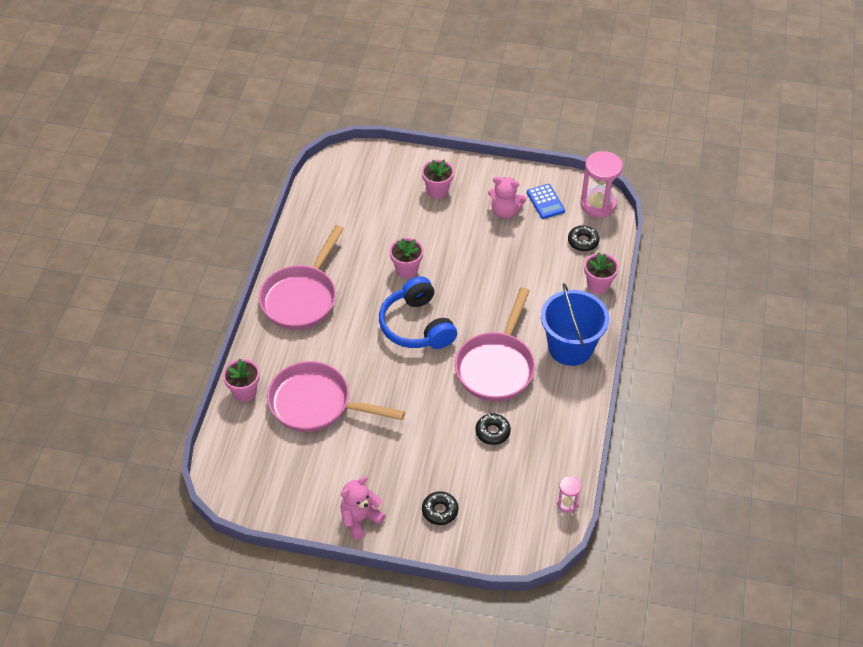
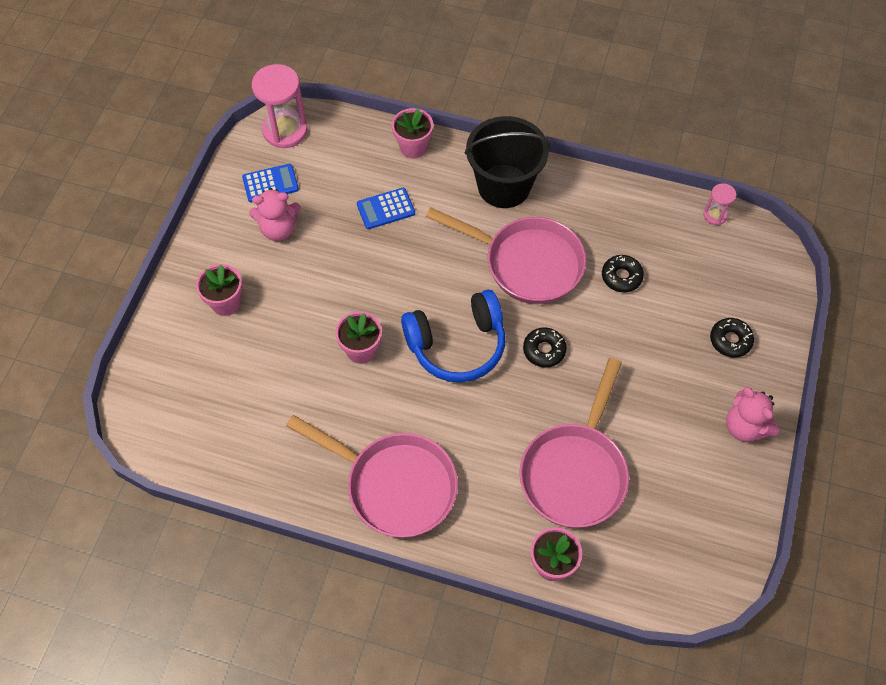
camera: 85 degrees left, 10 degrees up
pink teddy bear [488,177,526,219] -> pink teddy bear turned 60 degrees clockwise [249,188,301,241]
blue bucket [541,283,609,366] -> black bucket [465,116,550,208]
black donut [568,225,600,251] -> black donut moved to [523,327,567,368]
none -> blue calculator [357,188,415,229]

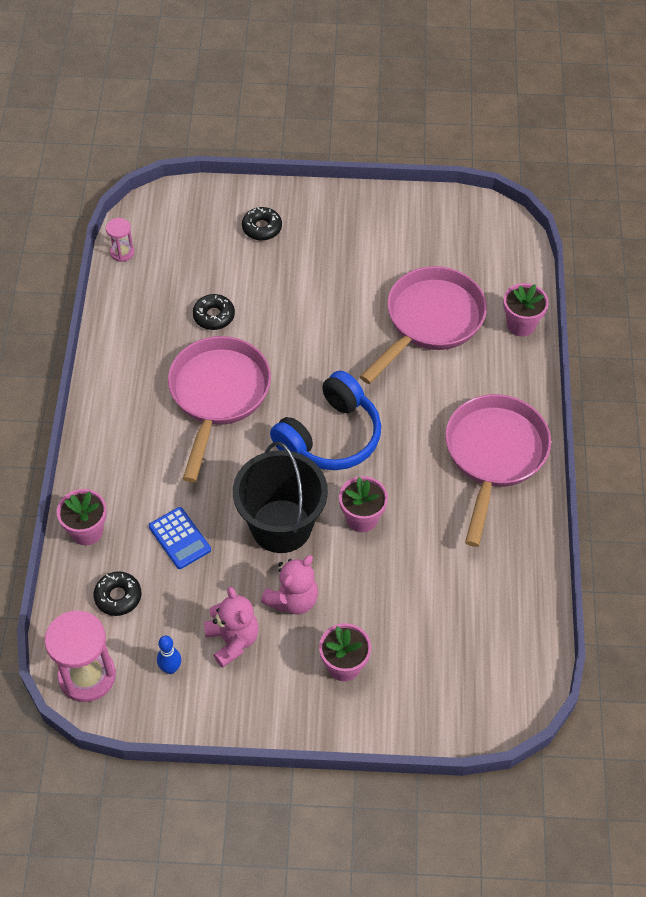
camera: 105 degrees left, 5 degrees down
blue calculator [242,164,299,202] -> blue bowling pin [157,636,181,674]
blue headphones [401,290,505,383] -> blue headphones turned 75 degrees clockwise [270,371,381,470]
black bucket [465,116,550,208] -> black bucket moved to [233,442,328,553]
pink pan [520,358,629,528] -> pink pan turned 60 degrees counterclockwise [360,266,487,384]
black donut [523,327,567,368] -> black donut moved to [94,571,141,616]
pink teddy bear [726,387,779,442] -> pink teddy bear moved to [261,555,318,615]

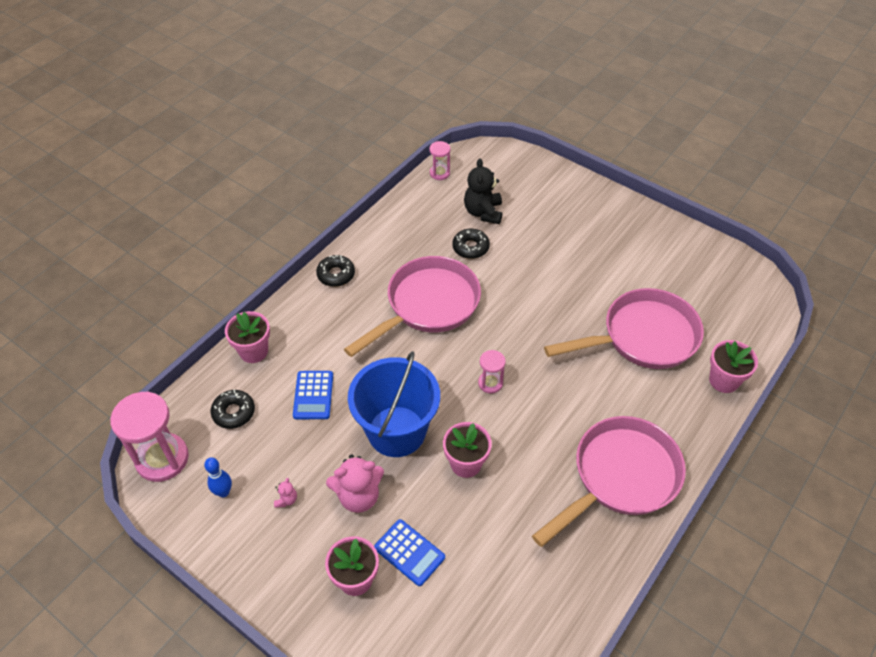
camera: 35 degrees right, 5 degrees down
pink teddy bear [204,587,259,668] -> pink teddy bear [274,478,297,508], size x0.45
black bucket [233,442,328,553] -> blue bucket [348,351,440,457]
black donut [242,207,282,241] -> black donut moved to [316,255,355,287]
blue headphones [270,371,381,470] -> pink hourglass [478,350,506,393]
none -> blue calculator [374,519,445,586]
none -> black teddy bear [464,158,502,224]

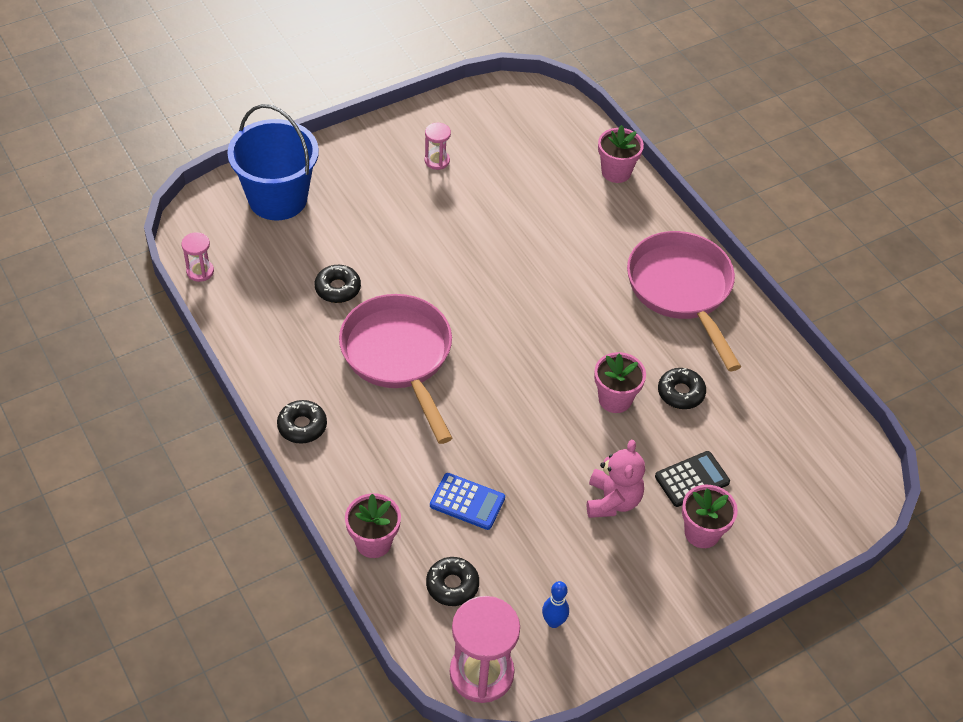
camera: 70 degrees left, 0 degrees up
pink teddy bear [274,478,297,508] -> none
blue bucket [348,351,440,457] -> blue bucket moved to [227,104,319,220]
blue calculator [374,519,445,586] -> black calculator [655,451,730,507]
black teddy bear [464,158,502,224] -> none
pink hourglass [478,350,506,393] -> pink hourglass moved to [425,123,451,170]
pink pan [544,288,704,369] -> none
none -> black donut [658,368,706,409]

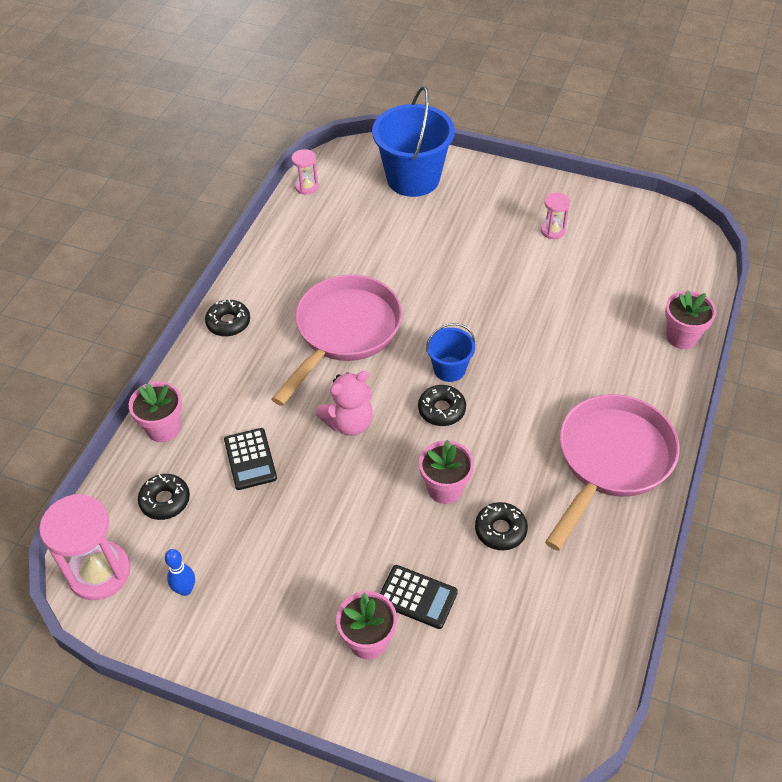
camera: 55 degrees right, 0 degrees up
black donut [315,265,361,303] -> black donut moved to [418,385,466,426]
blue calculator [430,473,505,530] -> black calculator [224,428,277,490]
pink teddy bear [587,440,645,518] -> pink teddy bear moved to [316,371,373,436]
none -> blue bucket [426,323,475,382]

